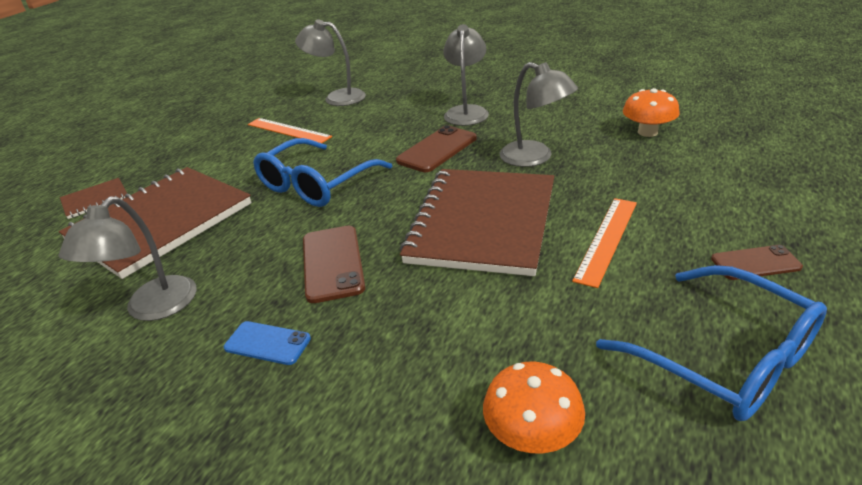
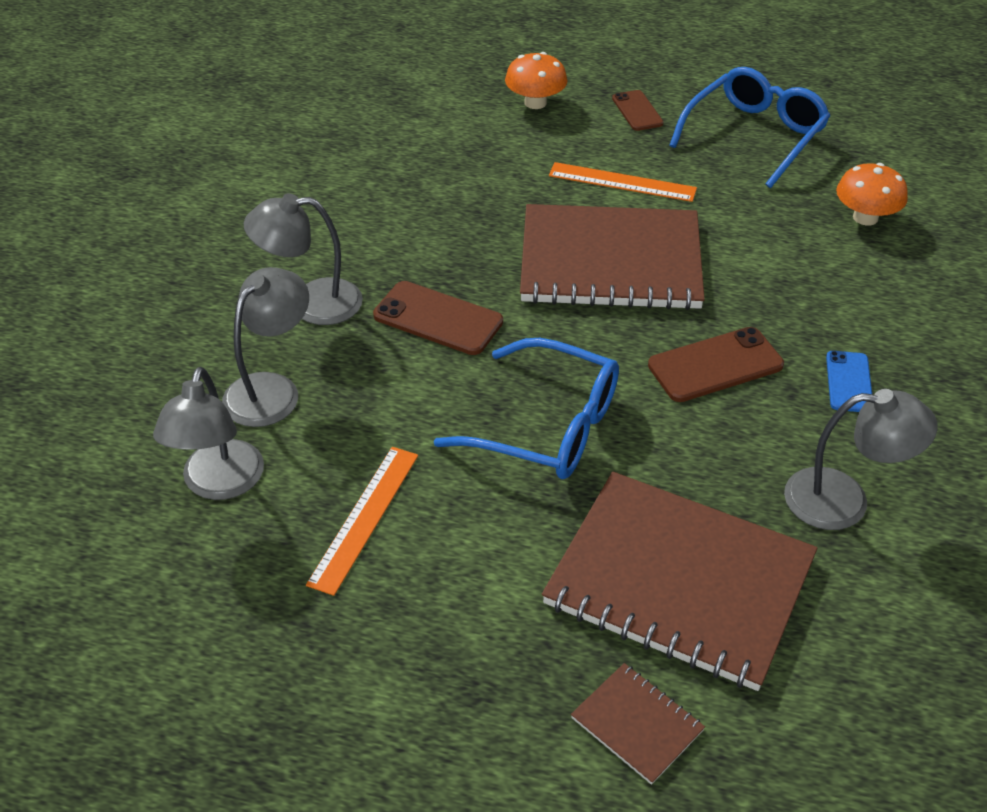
camera: 105 degrees left, 10 degrees up
grey lamp [500,62,578,167] -> grey lamp moved to [222,267,309,427]
orange mushroom [623,88,680,137] -> orange mushroom moved to [505,52,568,109]

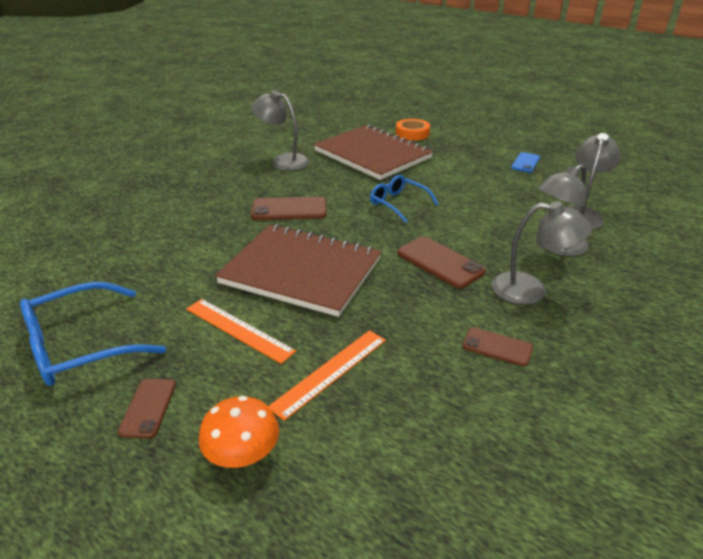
camera: 160 degrees left, 10 degrees down
orange ruler [306,447,418,596] -> orange ruler moved to [268,330,386,421]
blue glasses [434,338,619,479] -> blue glasses [370,175,439,223], size x0.63
brown notebook [571,663,705,785] -> orange tape [396,119,430,140]
blue phone [826,351,872,412] -> blue phone moved to [511,152,540,173]
orange mushroom [836,163,908,226] -> none
none -> brown phone [463,327,533,366]

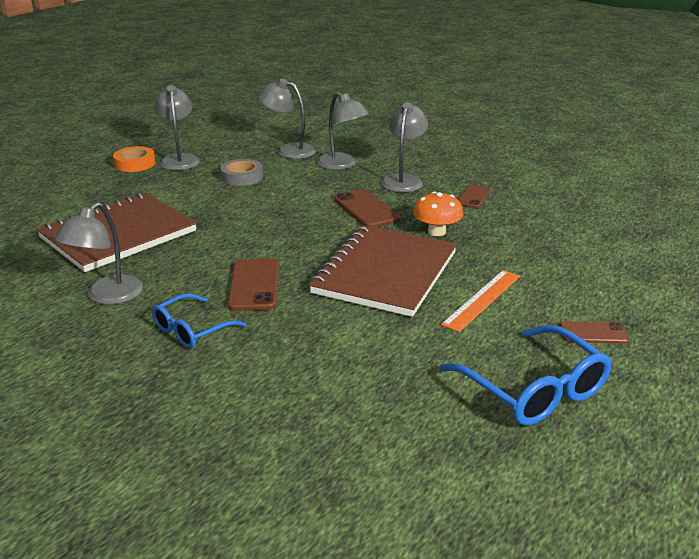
camera: 90 degrees left, 5 degrees down
orange mushroom [199,396,279,468] -> orange mushroom moved to [413,192,463,236]
orange ruler [268,330,386,421] -> none
blue glasses [370,175,439,223] -> blue glasses moved to [152,293,246,349]
orange tape [396,119,430,140] -> orange tape moved to [113,146,155,172]
brown phone [397,236,486,289] -> brown phone turned 75 degrees counterclockwise [334,189,401,228]
blue phone [511,152,540,173] -> grey lamp [154,85,200,171]
none -> grey tape [220,159,263,186]

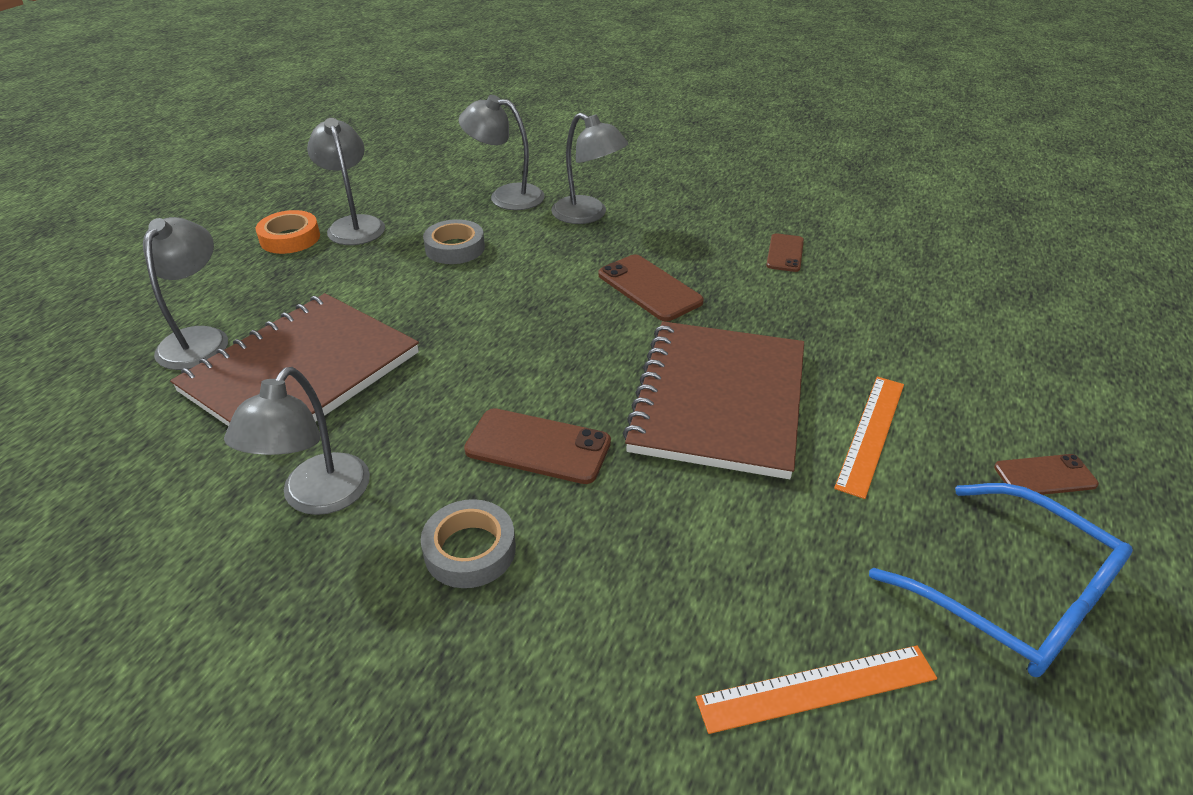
camera: 10 degrees left, 10 degrees up
blue glasses [152,293,246,349] -> grey tape [421,499,516,588]
brown phone [228,258,279,311] -> brown phone turned 60 degrees counterclockwise [464,408,611,484]
grey lamp [381,102,428,193] -> grey lamp moved to [143,217,228,370]
orange mushroom [413,192,463,236] -> none
none -> orange ruler [695,645,937,734]

